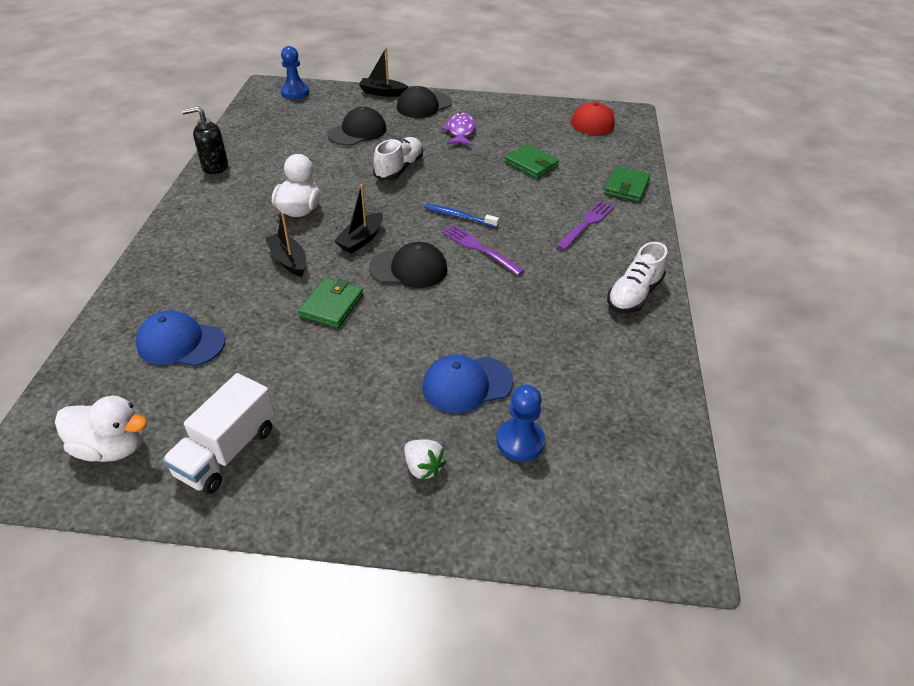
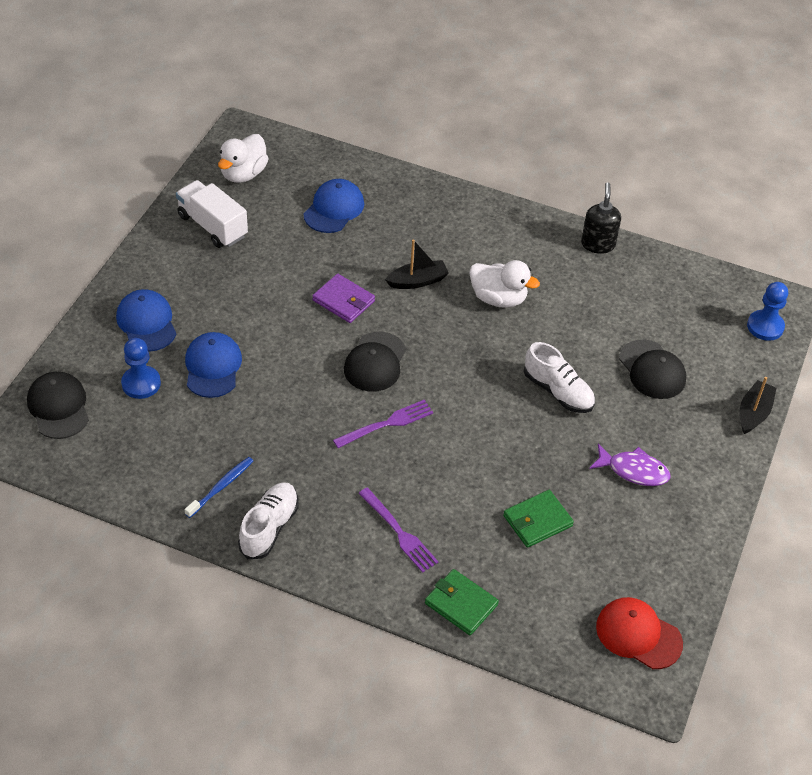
camera: 105 degrees right, 5 degrees up
green wallet [298,278,364,328] -> purple wallet [312,274,375,323]
black boat [334,184,383,254] -> none
black cap [397,86,452,118] -> black cap moved to [27,372,89,439]
white strawberry [404,439,446,480] -> blue cap [116,289,176,352]
blue toothbrush [424,204,499,228] -> blue toothbrush moved to [184,457,253,518]
white shoe [607,242,668,313] -> white shoe turned 60 degrees clockwise [238,482,299,559]

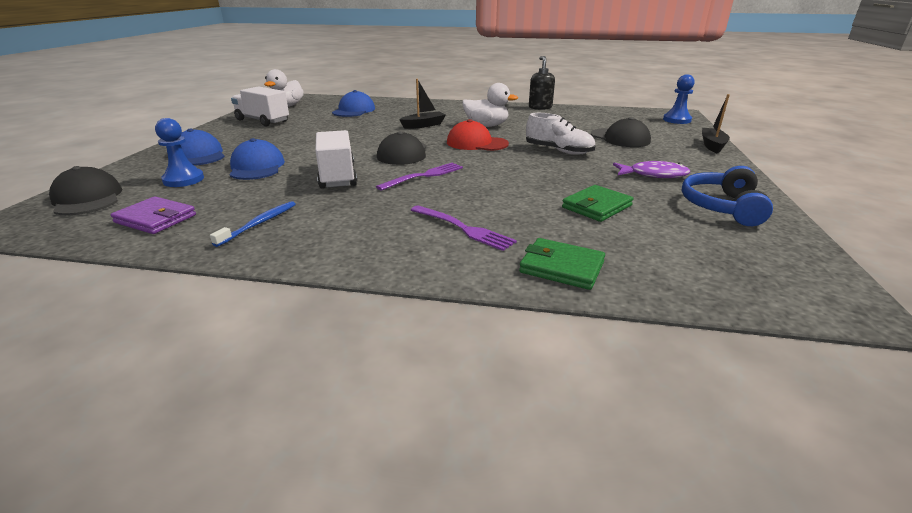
camera: 10 degrees left, 20 degrees down
white shoe [238,482,299,559] -> none
purple wallet [312,274,375,323] -> purple wallet moved to [111,196,196,234]
red cap [596,597,683,669] -> red cap moved to [447,119,509,151]
none -> white truck [315,130,357,189]
none -> blue headphones [682,166,773,226]

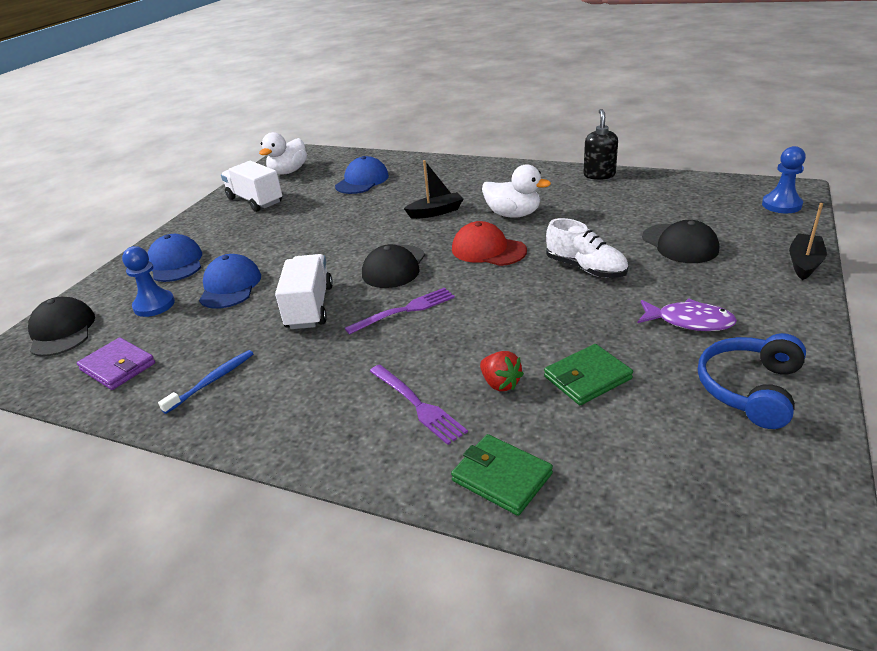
camera: 15 degrees right, 5 degrees up
none -> red strawberry [480,351,524,391]

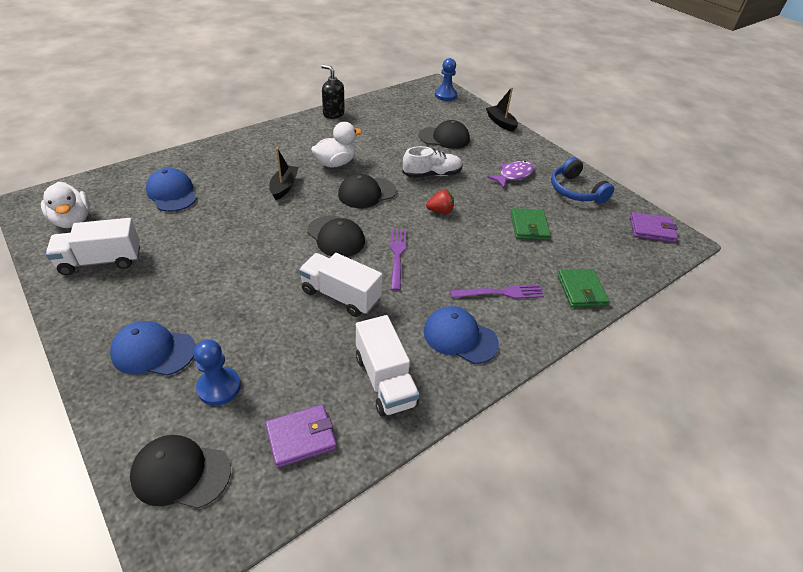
camera: 65 degrees left, 10 degrees up
blue toothbrush [158,350,254,414] -> white truck [356,315,420,417]
blue cap [199,254,261,309] -> blue cap moved to [424,306,499,364]
green wallet [451,434,553,516] -> green wallet turned 75 degrees counterclockwise [557,269,609,307]
red cap [452,221,527,266] -> black cap [338,174,396,208]
red strawberry [480,351,524,391] -> red strawberry moved to [426,190,454,214]
none -> purple wallet [630,212,678,243]

